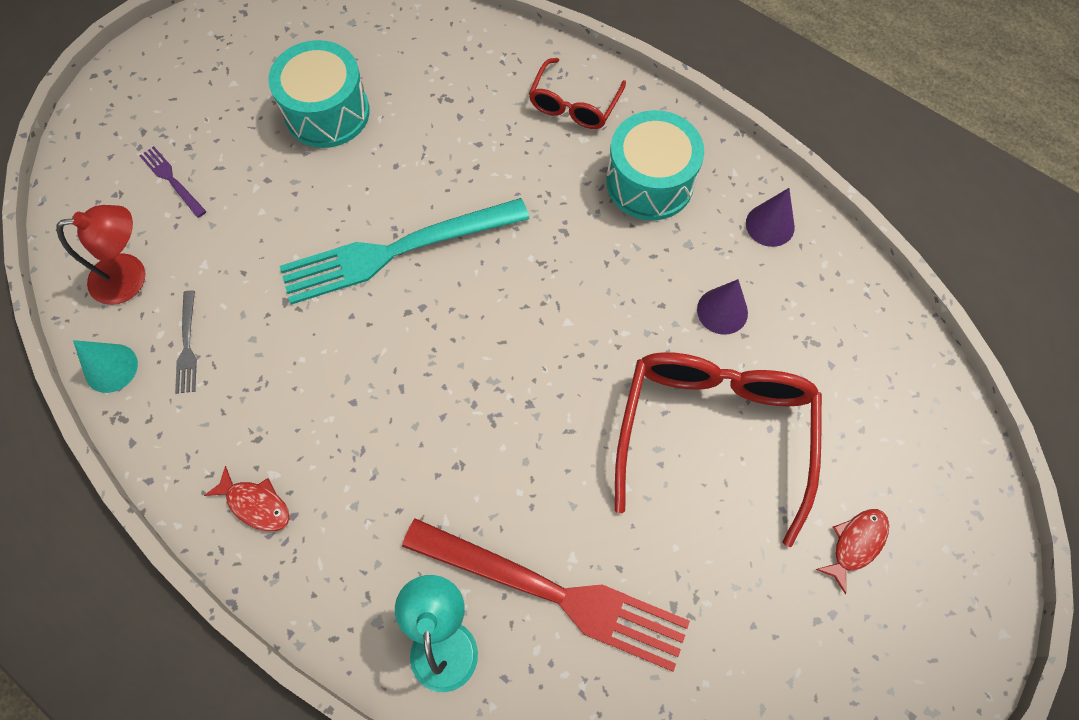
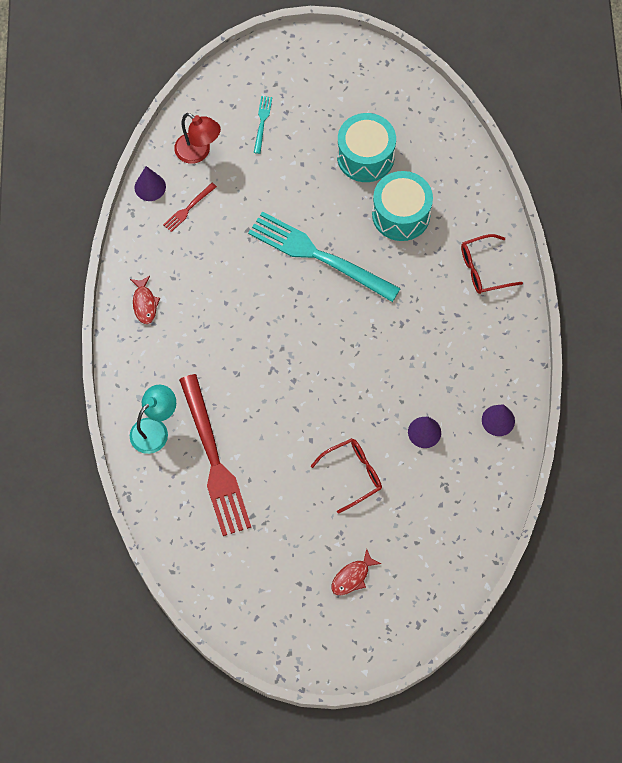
camera: 50 degrees right, 0 degrees up
turquoise cone [73,340,138,393] -> purple cone [135,166,166,201]
purple fork [140,146,207,218] -> turquoise fork [254,96,272,154]
grey fork [175,290,197,394] -> red fork [163,183,217,232]
turquoise drum [606,110,704,220] -> turquoise drum moved to [372,171,433,241]
red glasses [615,352,822,547] -> red glasses [311,438,382,514], size x0.54
red fish [815,509,889,594] -> red fish turned 135 degrees clockwise [332,549,381,595]

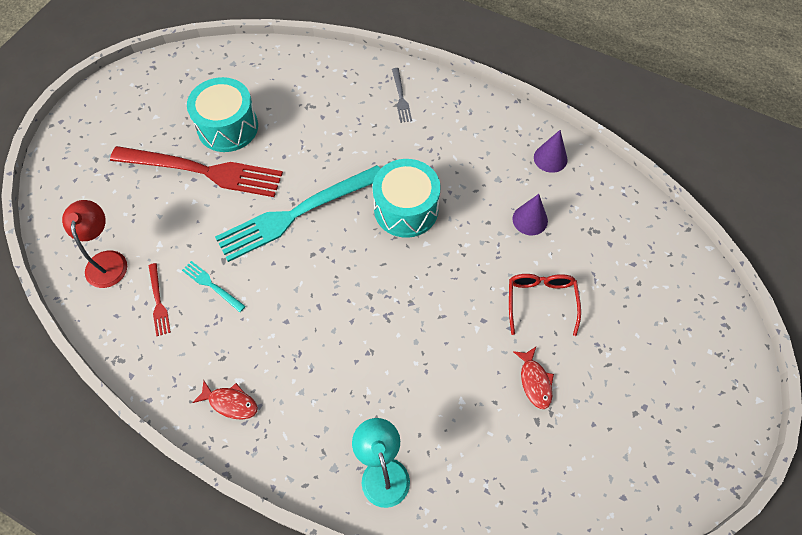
camera: 60 degrees left, 5 degrees down
purple cone [135,166,166,201] -> none
red lamp [174,113,221,164] -> red lamp turned 75 degrees counterclockwise [62,200,127,288]
red fork [179,374,251,536] -> red fork moved to [110,146,283,197]
turquoise fork [254,96,272,154] -> turquoise fork moved to [182,261,246,312]
red fish [332,549,381,595] -> red fish moved to [513,347,554,409]
turquoise drum [372,171,433,241] -> turquoise drum moved to [373,159,441,238]
red glasses [461,234,523,294] -> grey fork [392,68,412,123]

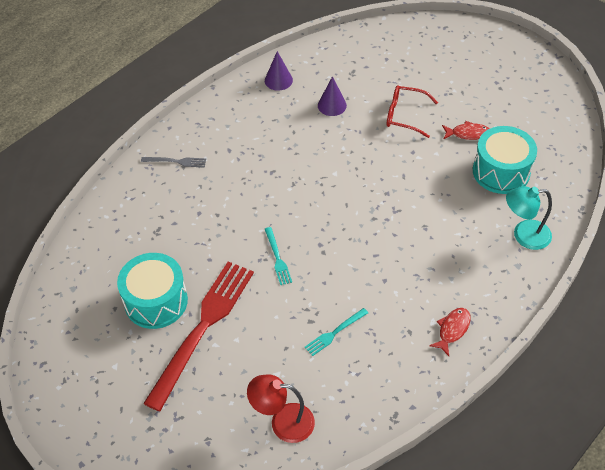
camera: 75 degrees left, 10 degrees down
red fork [148,263,171,336] -> none
turquoise fork [215,165,380,262] -> turquoise fork [265,227,292,285], size x0.42
turquoise drum [373,159,441,238] -> turquoise drum moved to [473,126,537,194]

